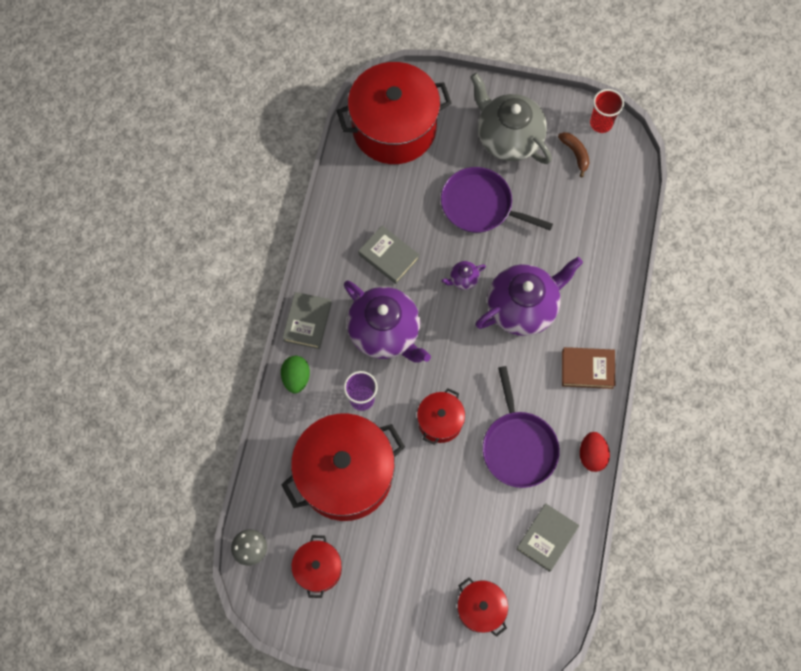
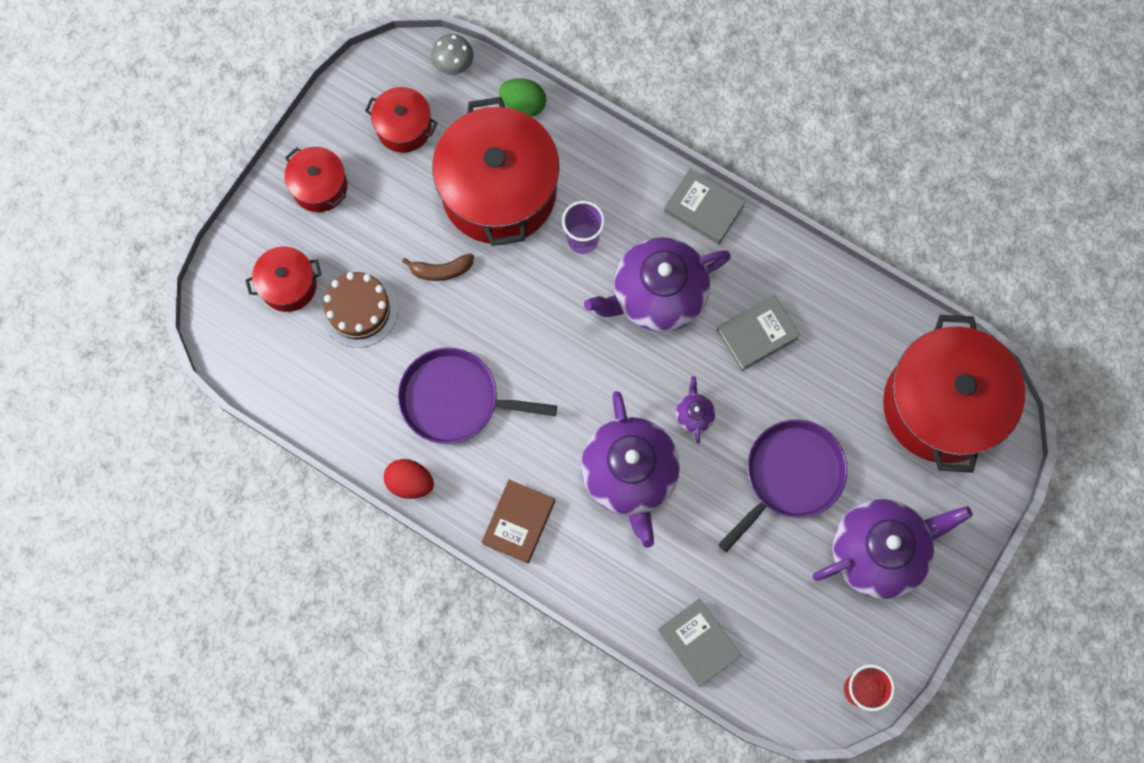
camera: 110 degrees right, 5 degrees up
green egg [281,356,310,393] -> green egg moved to [499,78,546,117]
red pot [417,388,465,445] -> red pot moved to [284,147,347,212]
grey teapot [471,73,552,164] -> purple teapot [813,499,973,599]
grey book [516,503,579,572] -> grey book moved to [658,598,741,686]
brown banana [558,132,589,178] -> brown banana moved to [402,254,474,281]
none -> brown cake [320,272,398,348]

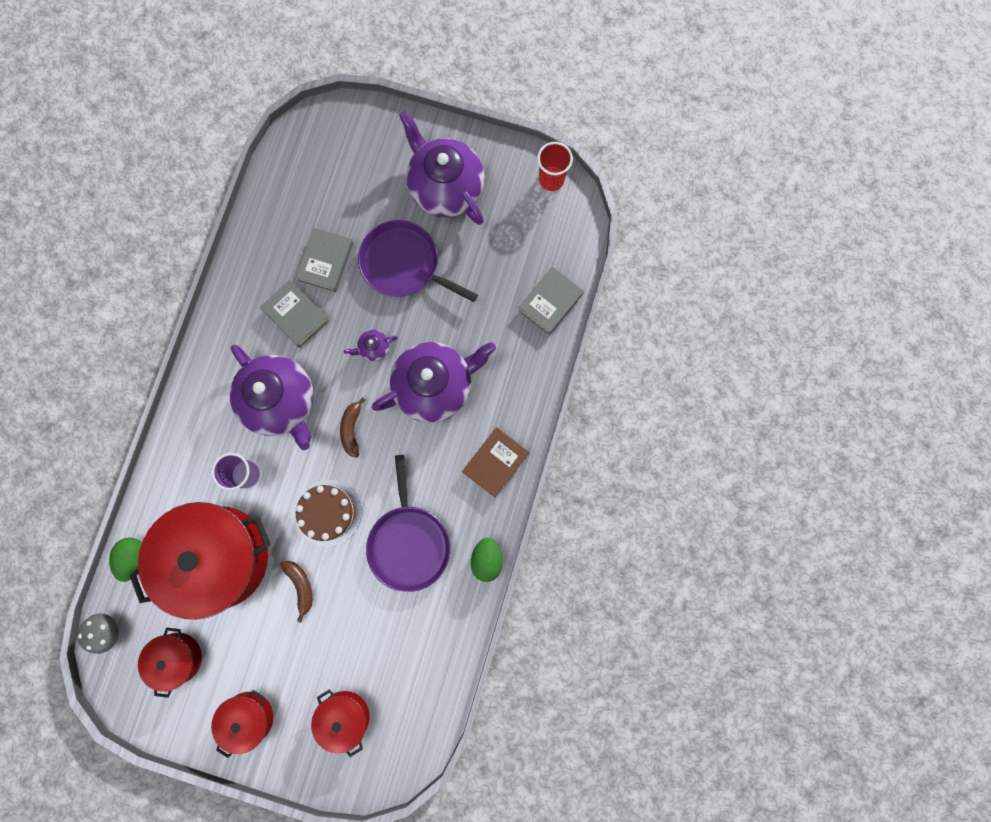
camera: 105 degrees left, 5 degrees up
brown cake [320,272,398,348] -> brown cake moved to [295,480,361,547]
red egg [384,459,434,499] -> green egg [470,538,503,582]
brown book [482,480,555,563] -> brown book turned 60 degrees counterclockwise [462,427,530,497]
grey book [664,169,745,244] -> grey book moved to [296,228,354,292]
red pot [883,315,1025,473] -> none
none -> brown banana [340,397,365,458]

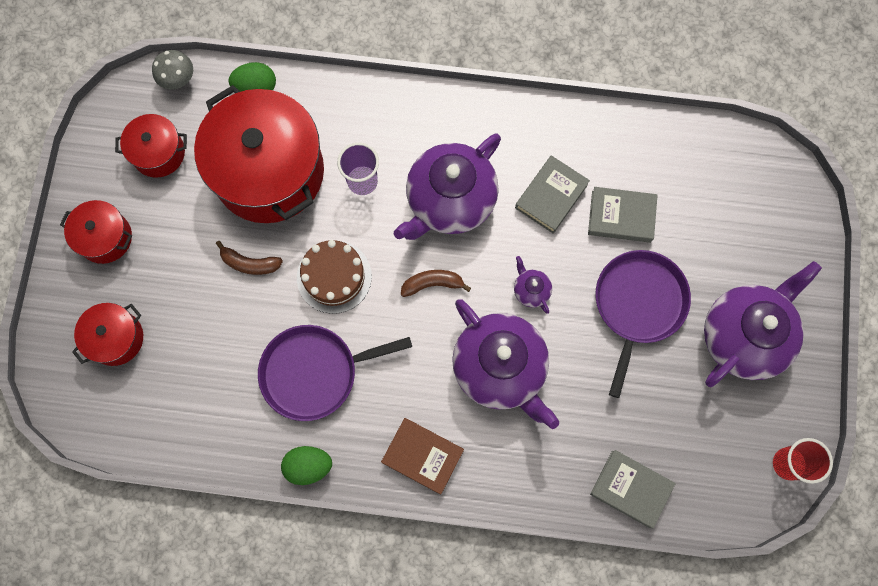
camera: 80 degrees right, 5 degrees down
brown banana [280,561,312,622] -> brown banana turned 45 degrees clockwise [216,241,283,275]

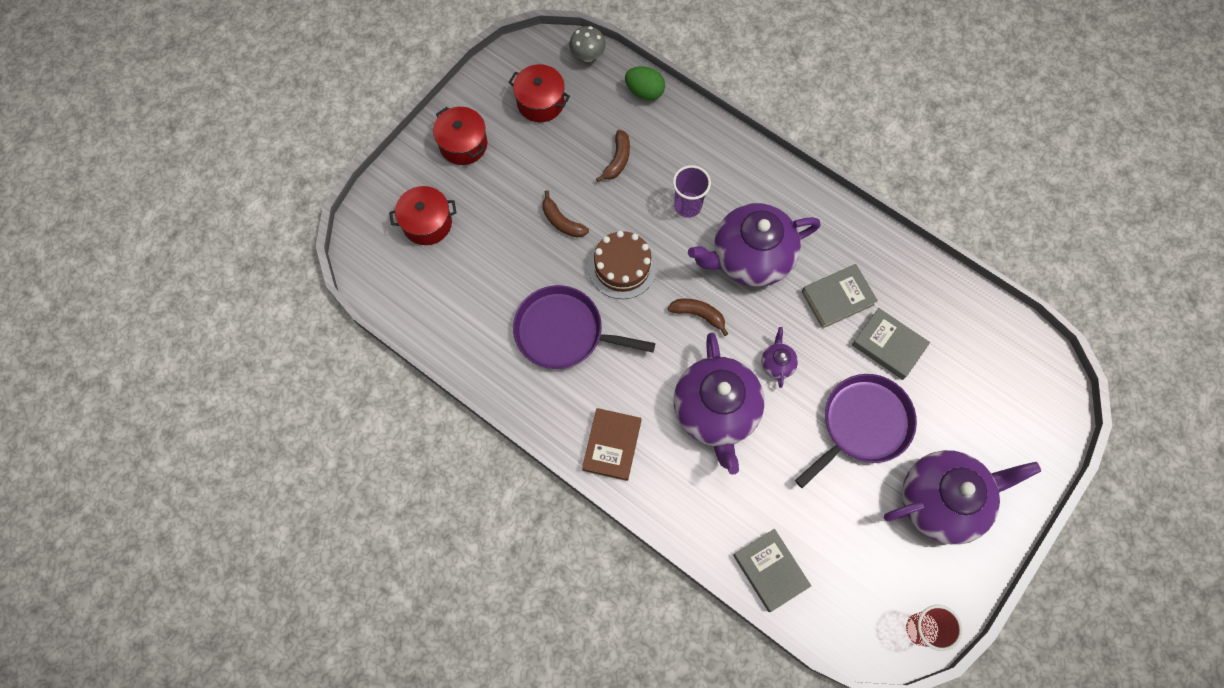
camera: 30 degrees right, 5 degrees down
red pot [194,85,324,223] -> brown banana [596,130,630,182]
green egg [281,446,332,485] -> none
brown book [381,418,464,495] -> brown book turned 45 degrees clockwise [582,408,641,481]

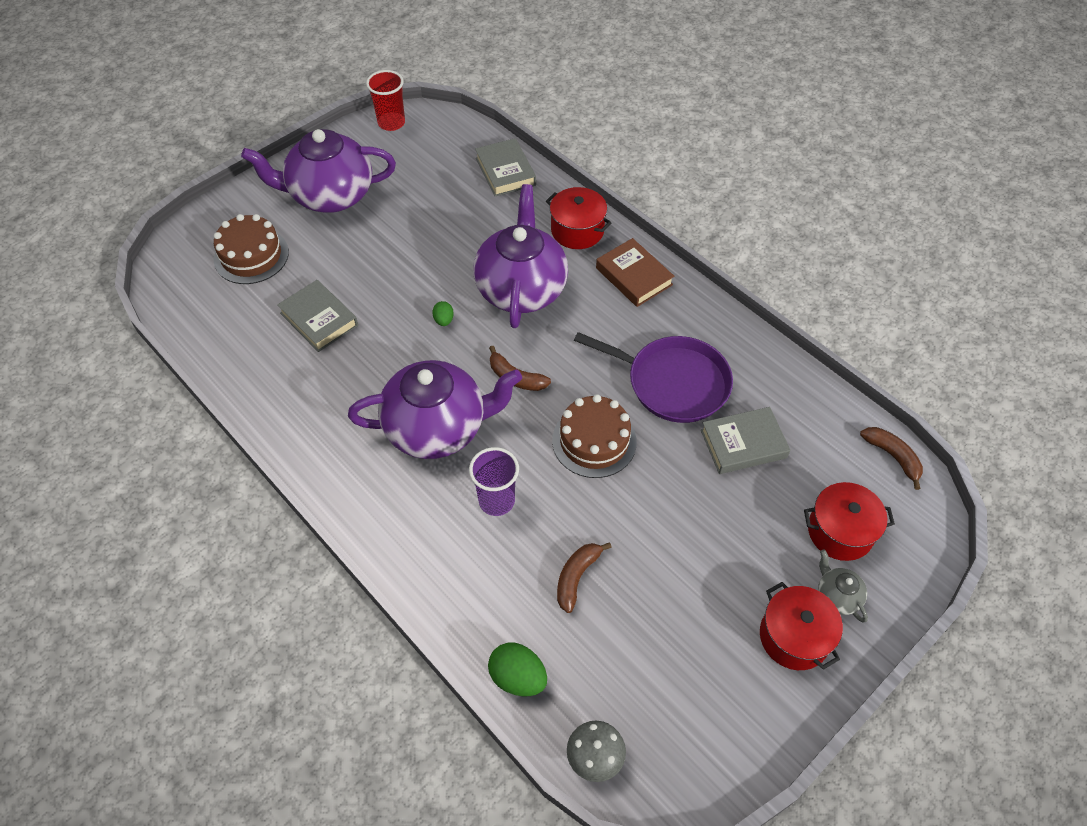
camera: 170 degrees left, 15 degrees down
red pot [508,64,570,122] -> red pot moved to [546,187,612,249]
brown banana [542,190,589,238] -> brown banana moved to [860,427,923,490]
brown book [582,408,641,481] -> brown book turned 60 degrees counterclockwise [596,238,674,307]
purple teapot [761,327,798,388] -> green egg [432,301,454,326]
purple pan [795,374,917,488] -> none
grey book [802,264,878,329] -> grey book moved to [701,407,790,474]
none -> brown cake [214,214,289,284]
none -> grey teapot [818,550,868,623]

